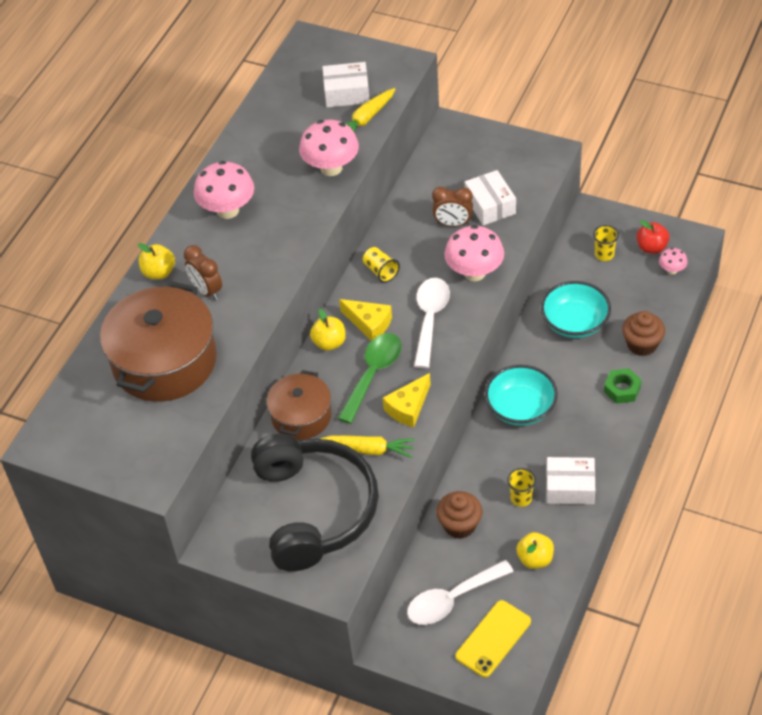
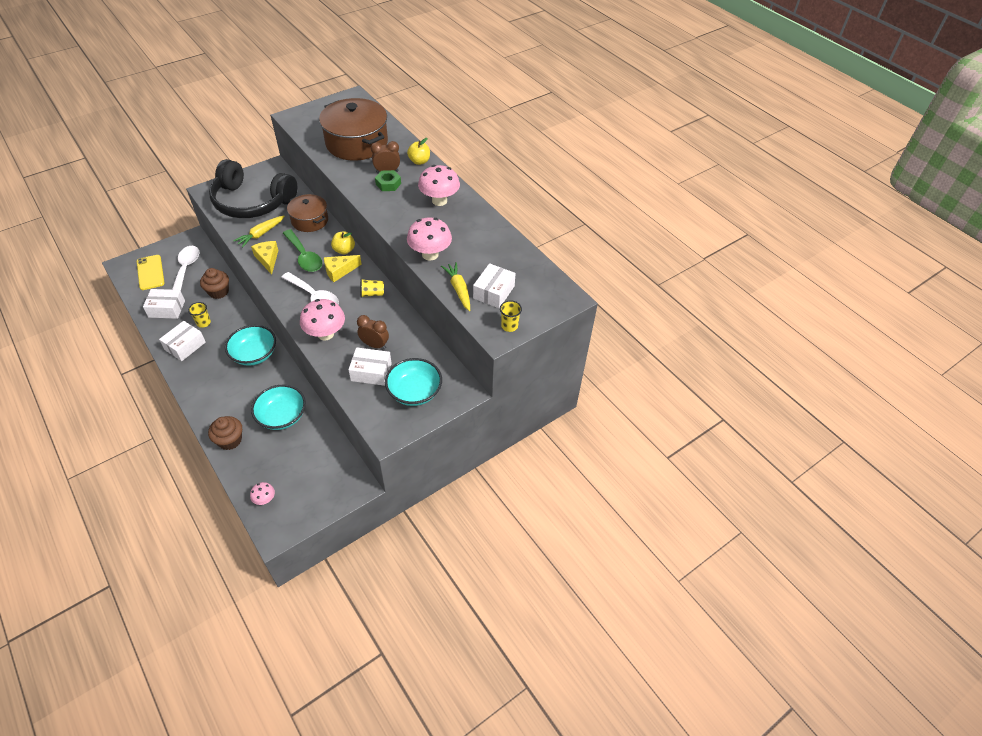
camera: 115 degrees right, 0 degrees up
brown clock [432,187,473,227] -> brown clock turned 75 degrees clockwise [357,315,389,349]
yellow apple [516,532,554,569] -> white box [143,289,185,319]
yellow cup [593,225,619,261] -> yellow cup moved to [500,301,522,332]
green nut [604,368,642,404] -> green nut moved to [375,170,401,191]
red apple [637,220,670,254] -> none
none -> turquoise bowl [385,358,442,406]

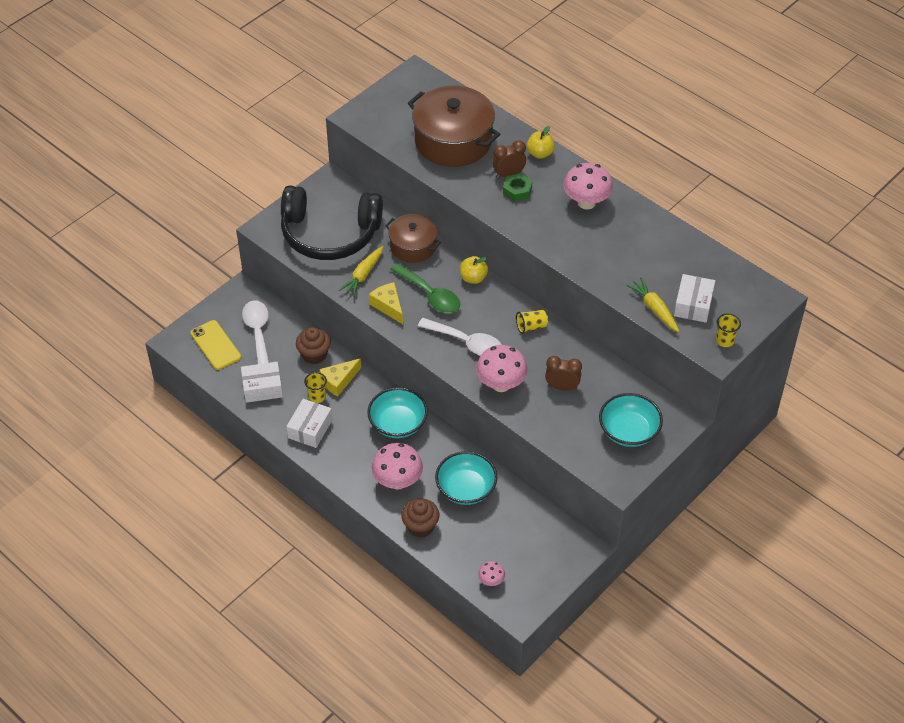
camera: 10 degrees left, 0 degrees up
yellow cheese [324,255,362,282] -> yellow cheese moved to [319,358,361,397]
white box [348,347,392,386] -> none
pink mushroom [407,217,452,261] -> pink mushroom moved to [371,443,423,489]

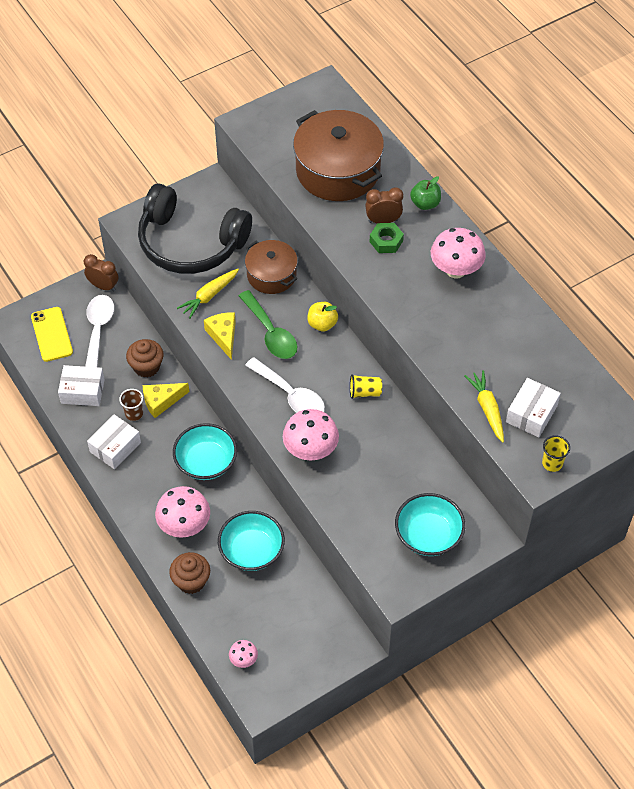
camera: 15 degrees right, 5 degrees up
yellow cup [304,372,327,403] -> brown cup [119,389,143,421]
yellow apple [527,126,555,159] -> green apple [410,176,441,210]
brown clock [545,356,582,390] -> brown clock moved to [84,254,119,291]

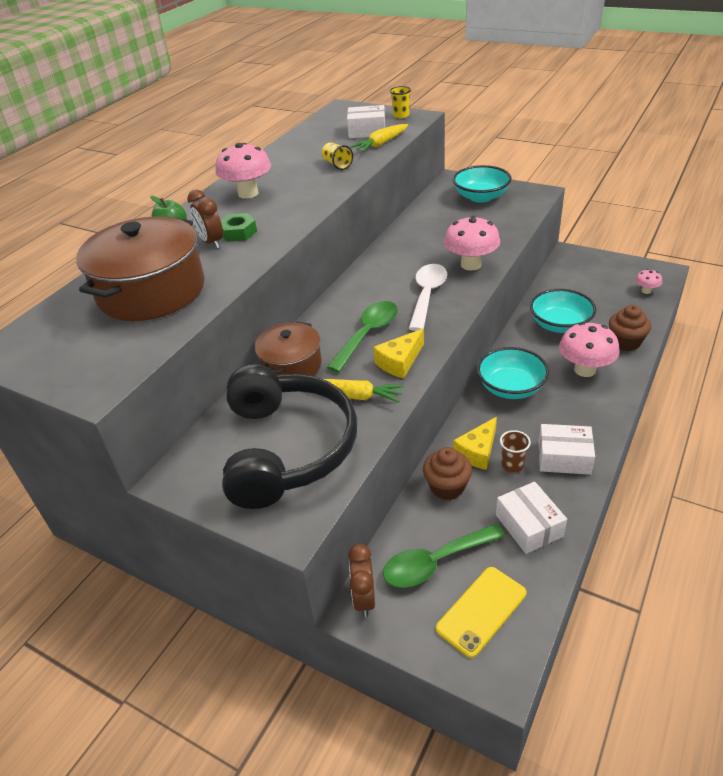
camera: 115 degrees left, 15 degrees down
white spoon [85,295,114,367] -> green spoon [383,524,505,588]
yellow cheese [143,383,189,418] -> yellow cheese turned 90 degrees clockwise [453,417,497,470]
yellow apple [307,302,338,331] -> none
yellow cup [350,374,382,399] -> yellow cup moved to [322,143,353,170]

